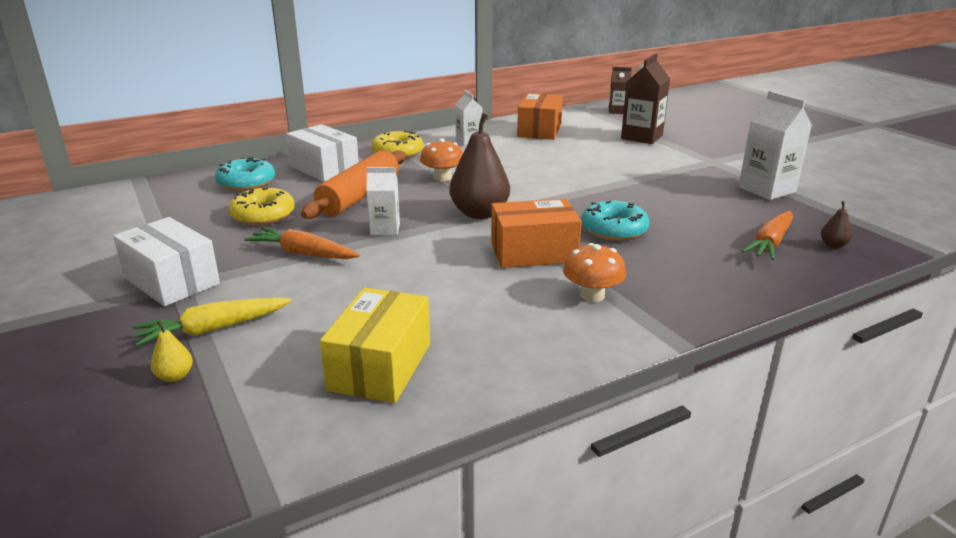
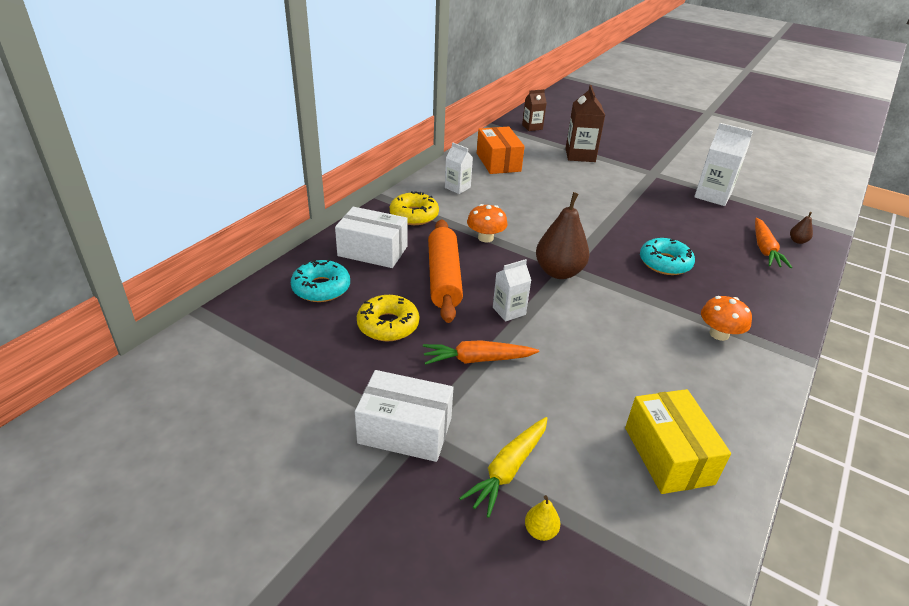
camera: 30 degrees left, 10 degrees up
orange box [491,199,582,268] -> none

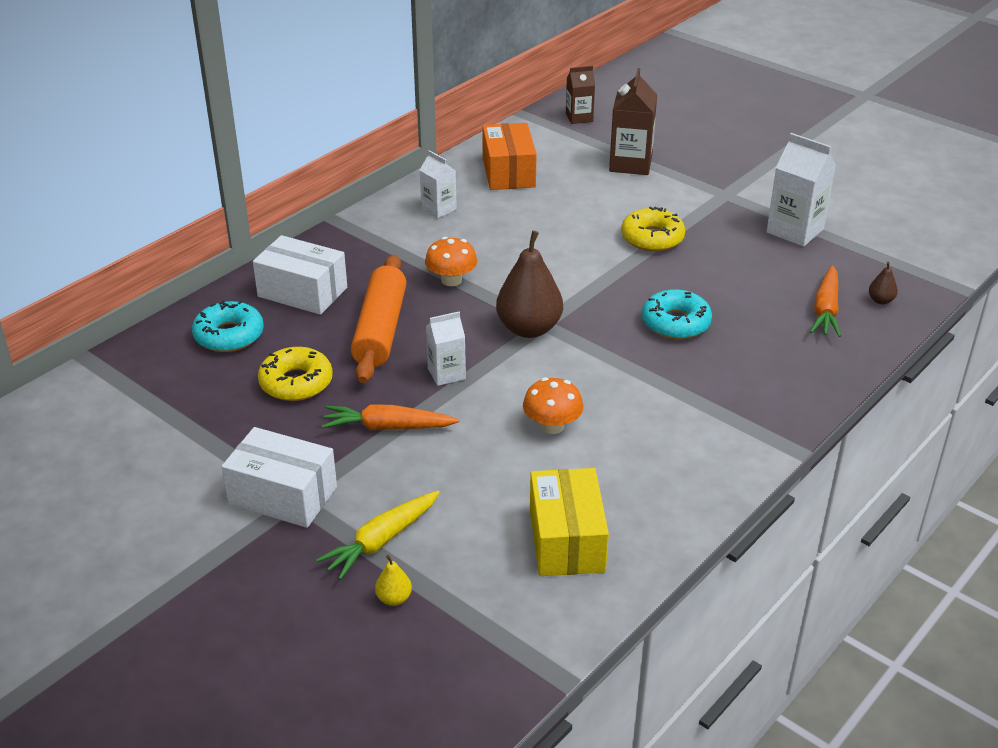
camera: 10 degrees right, 0 degrees up
yellow donut [390,191,439,225] -> yellow donut moved to [621,207,685,251]
orange mushroom [701,296,752,341] -> orange mushroom moved to [523,377,583,434]

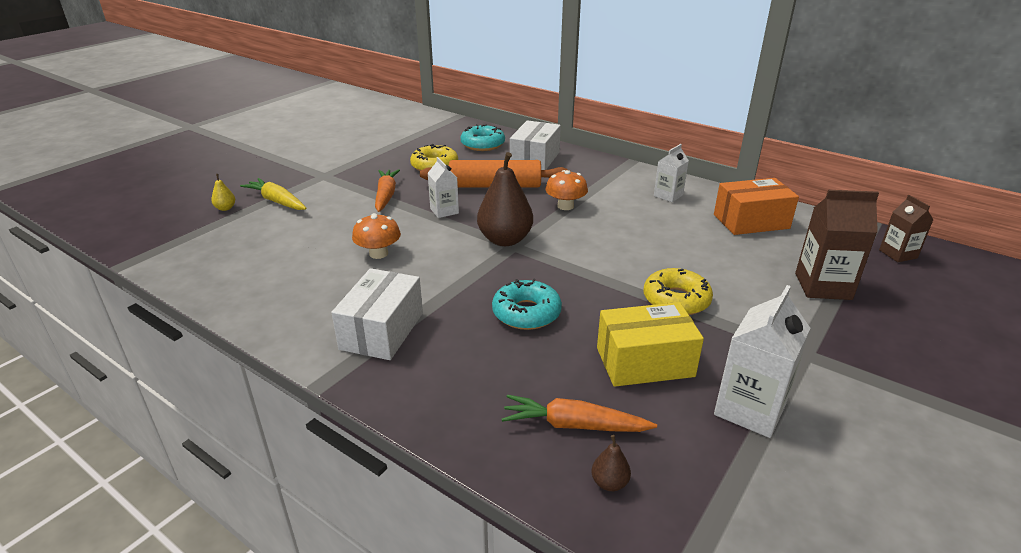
camera: 85 degrees right, 5 degrees down
white box [222,427,337,528] -> white box moved to [331,268,423,360]
yellow box [530,468,609,576] -> yellow box moved to [597,302,704,387]

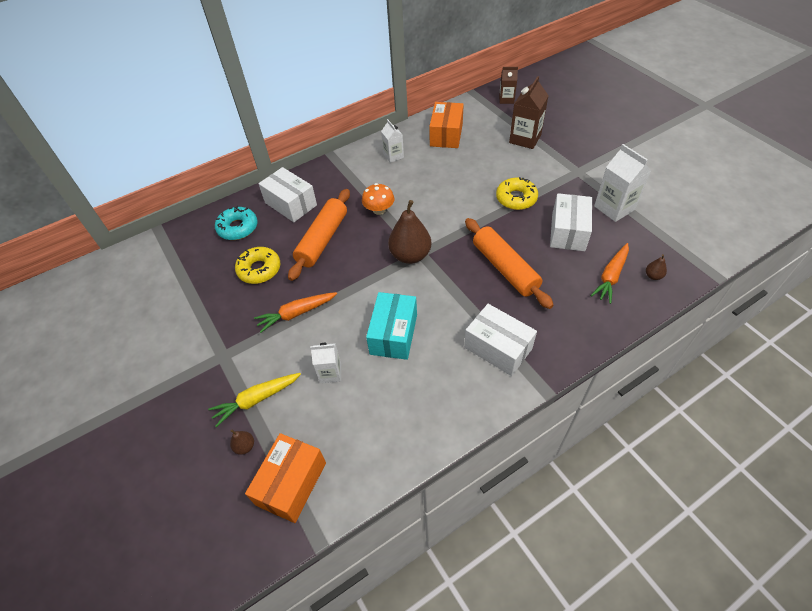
camera: 65 degrees left, 20 degrees up
yellow pear [211,174,235,211] -> brown pear [230,430,254,455]
orange mushroom [352,213,401,259] -> turquoise box [366,292,417,360]
orange carrot [375,169,400,212] -> orange carrot turned 45 degrees counterclockwise [254,292,337,333]
white carton [428,157,459,218] -> white carton moved to [310,343,341,383]
turquoise donut [492,279,562,330] -> orange rolling pin [465,218,554,309]
yellow box [597,302,704,387] -> white box [550,193,592,251]
none -> orange box [245,433,326,523]

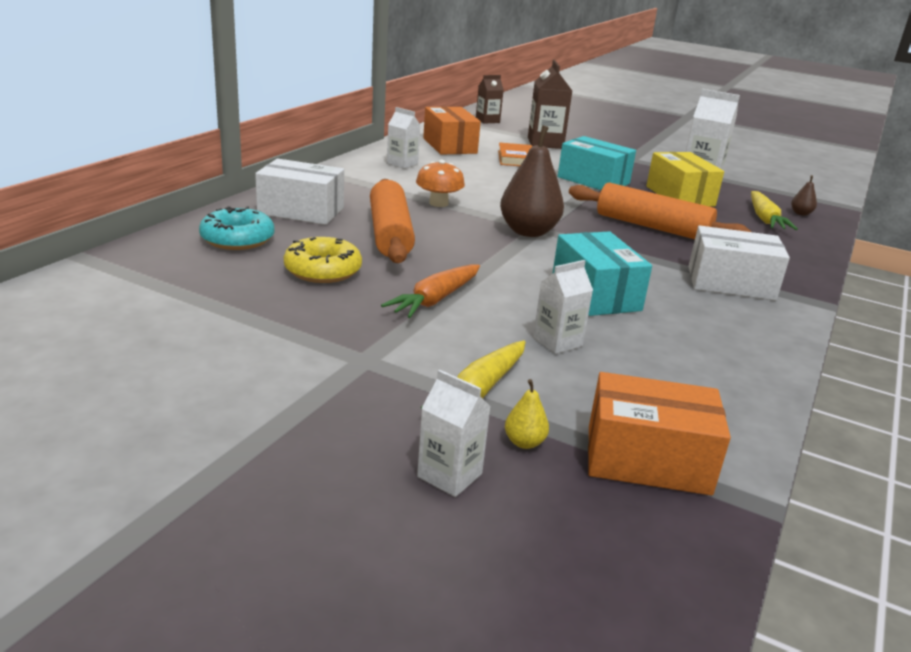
camera: 35 degrees left, 25 degrees down
brown pear [230,430,254,455] -> yellow pear [505,379,549,449]
orange box [245,433,326,523] -> orange box turned 75 degrees counterclockwise [588,372,731,496]
yellow donut [496,177,538,210] -> turquoise box [558,136,636,190]
white box [550,193,592,251] -> yellow box [646,152,724,207]
orange carrot [590,243,629,304] -> yellow carrot [751,191,798,230]
none -> white carton [417,370,491,497]
none -> orange book [498,143,532,166]

